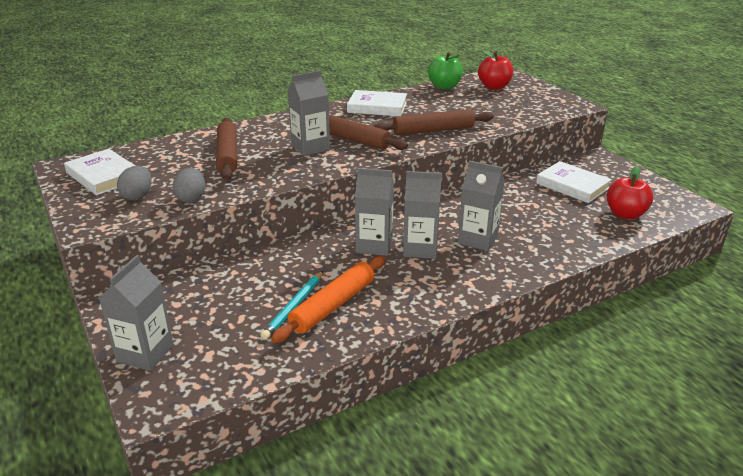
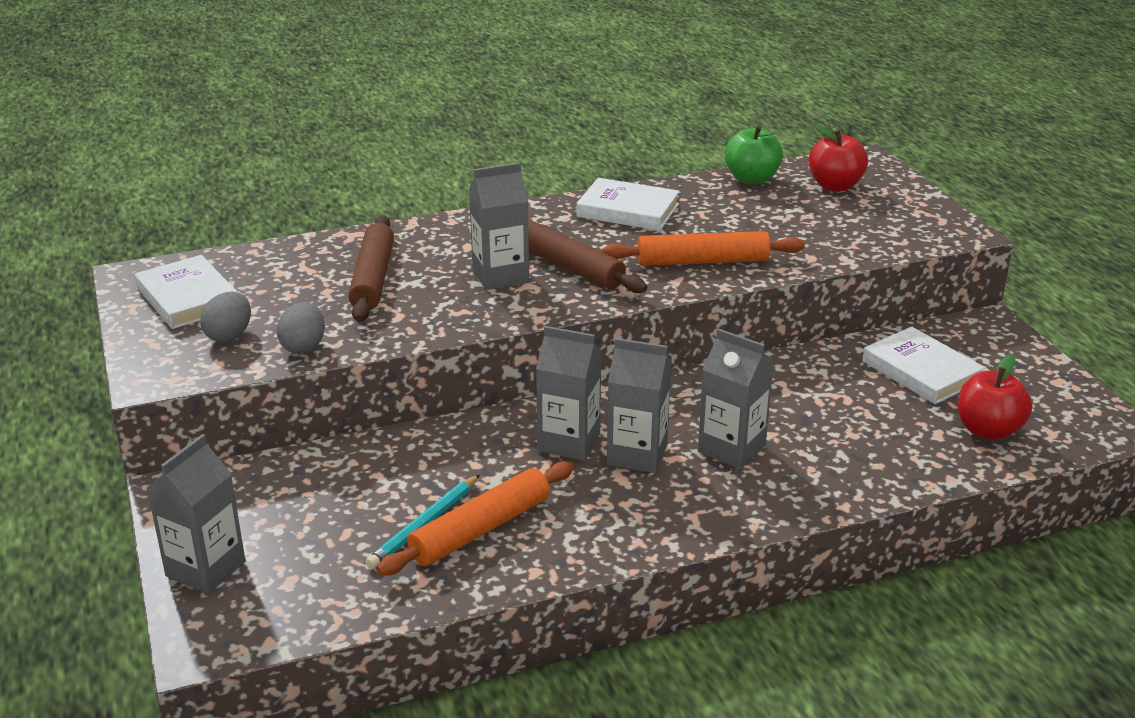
camera: 10 degrees right, 0 degrees up
brown rolling pin [373,109,494,135] -> orange rolling pin [602,231,805,266]

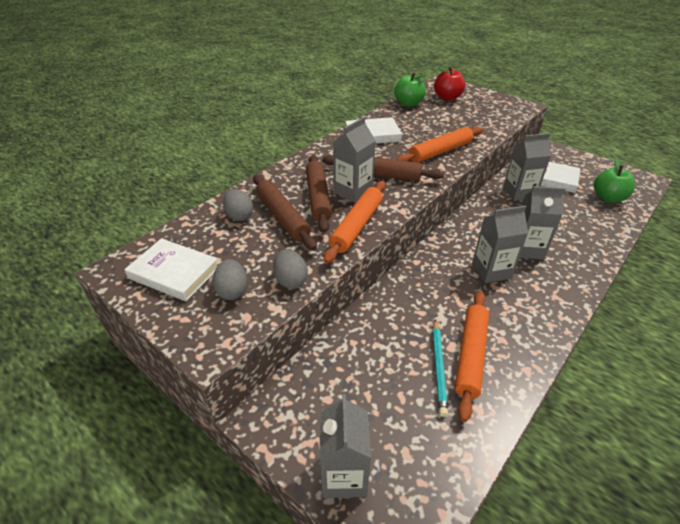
camera: 30 degrees left, 10 degrees up
grey carton [536,326,602,461] -> grey carton moved to [503,133,551,201]
red apple [958,354,1032,440] -> green apple [594,158,635,203]
none -> grey egg [223,189,253,221]
none -> brown rolling pin [306,155,332,233]
none -> orange rolling pin [323,181,386,264]

